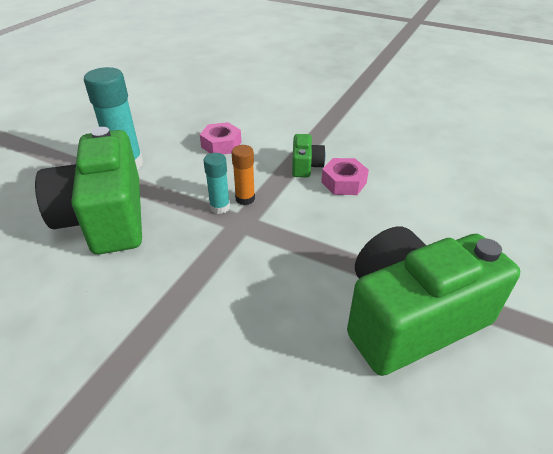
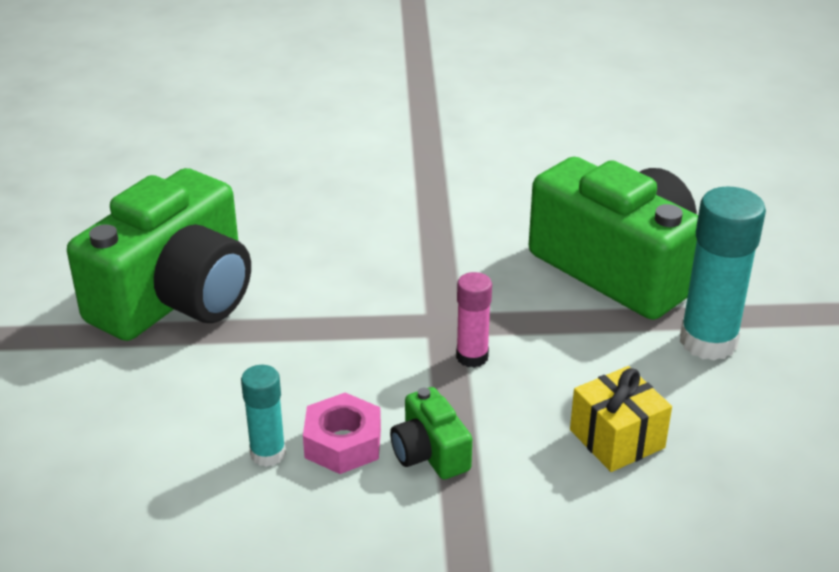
camera: 150 degrees right, 5 degrees down
pink nut [200,122,242,155] -> yellow gift [570,366,672,472]
turquoise glue stick [204,153,230,214] -> turquoise glue stick moved to [241,365,286,467]
orange glue stick [231,145,255,205] -> pink glue stick [456,272,492,368]

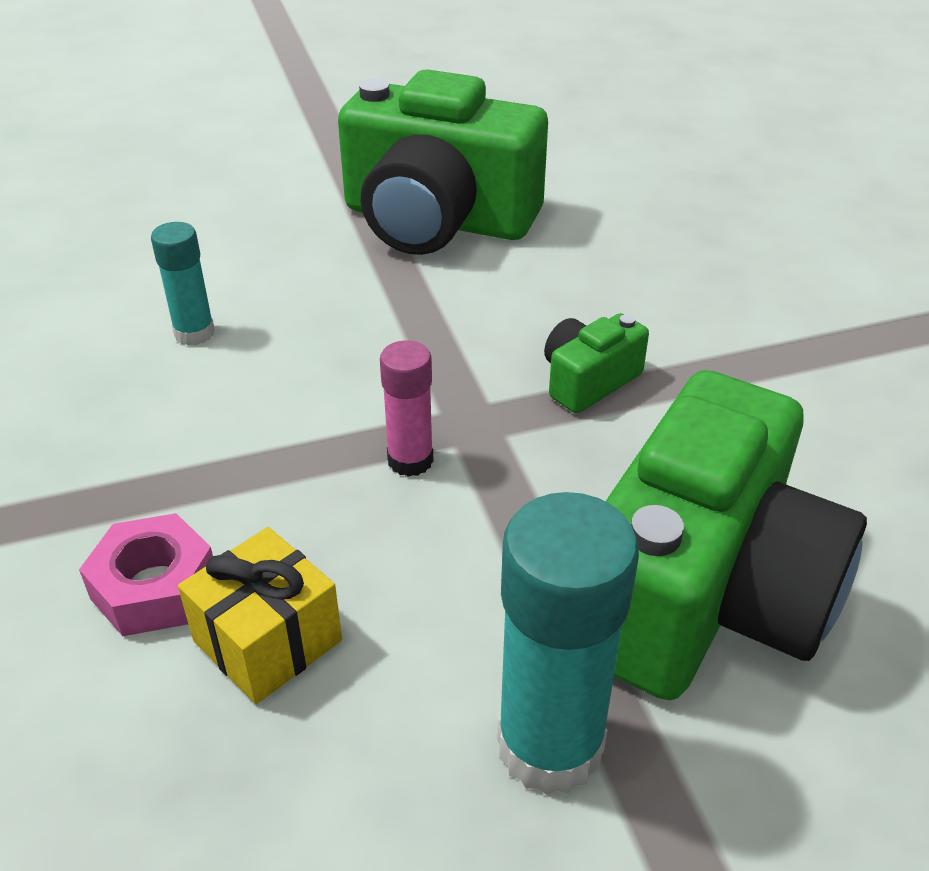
camera: 75 degrees right, 5 degrees up
pink nut [303,393,381,474] -> pink nut moved to [79,513,213,636]
green camera [390,387,472,479] -> green camera moved to [544,313,649,413]

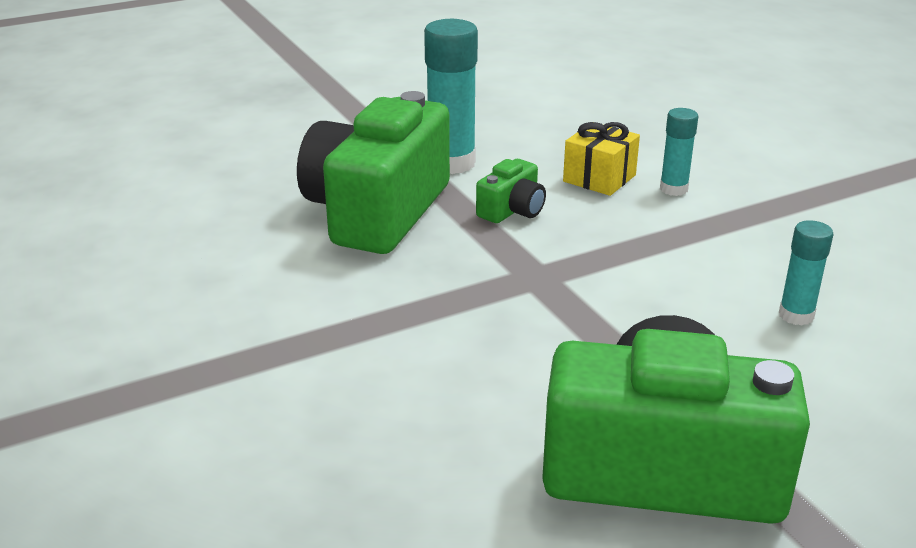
camera: 170 degrees right, 10 degrees down
pink nut [79,513,213,636] -> turquoise glue stick [660,108,698,196]
pink glue stick [380,340,433,477] -> none
green camera [544,313,649,413] -> green camera moved to [476,159,546,223]

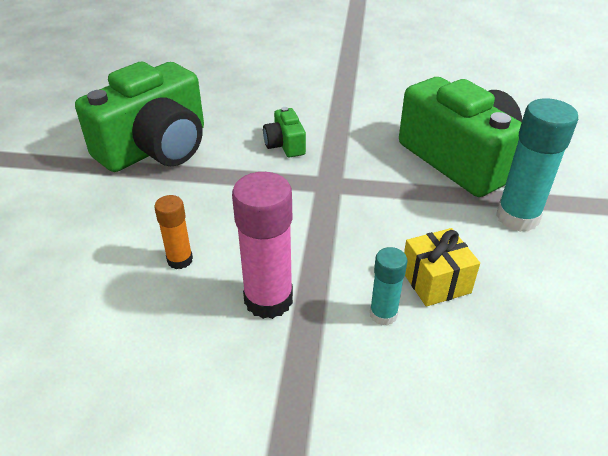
camera: 125 degrees right, 10 degrees up
green camera [476,159,546,223] -> green camera moved to [263,107,306,157]
turquoise glue stick [779,220,833,325] -> orange glue stick [154,195,193,269]
none -> pink glue stick [232,172,293,319]

